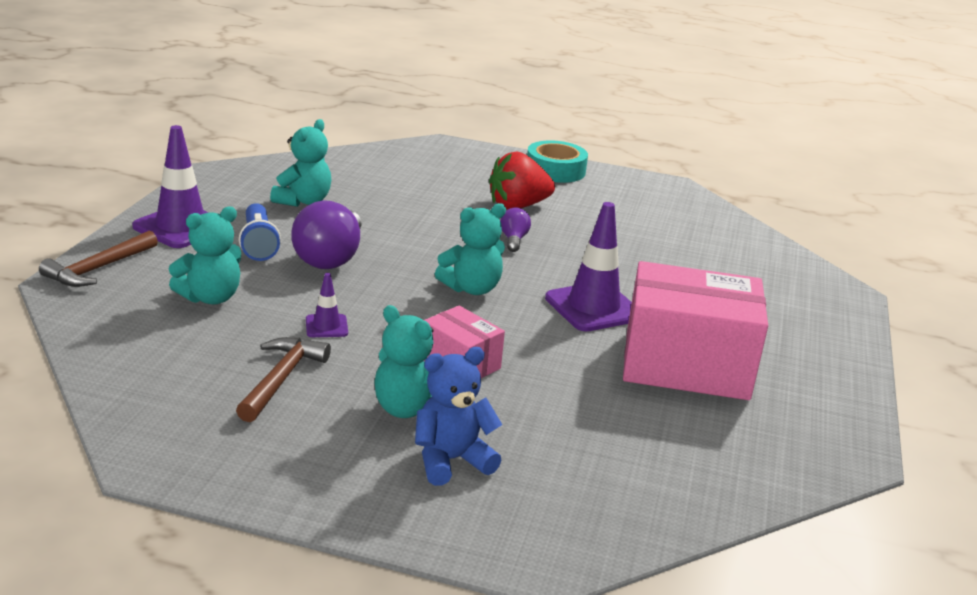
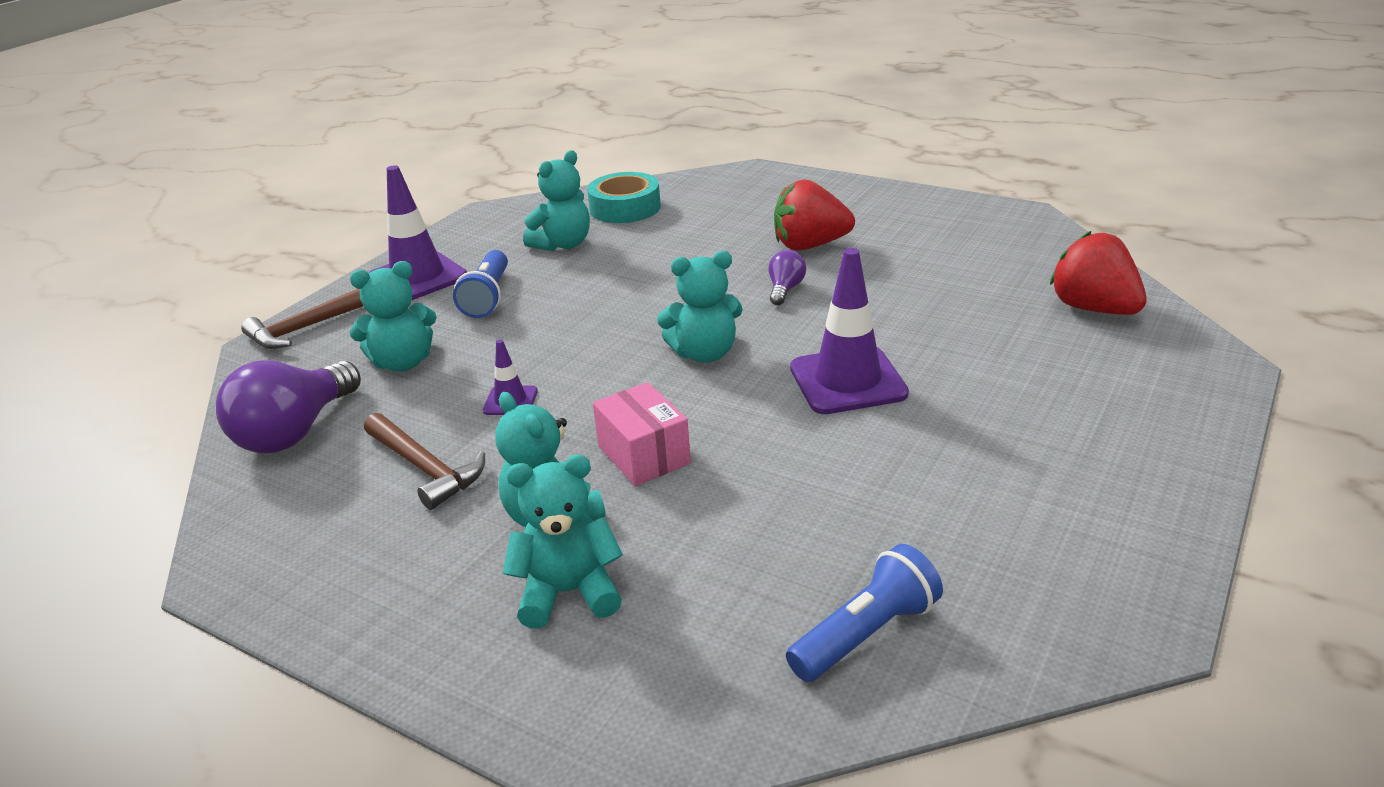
camera: 20 degrees right, 5 degrees up
brown hammer [236,337,331,422] -> brown hammer turned 105 degrees clockwise [364,413,485,510]
purple light bulb [291,200,362,269] -> purple light bulb moved to [216,360,361,453]
blue teddy bear [415,347,502,486] -> turquoise teddy bear [503,455,623,629]
turquoise tape [527,140,588,183] -> turquoise tape moved to [587,172,661,223]
pink box [623,261,768,400] -> none
none -> blue flashlight [786,544,943,682]
none -> red strawberry [1050,231,1147,315]

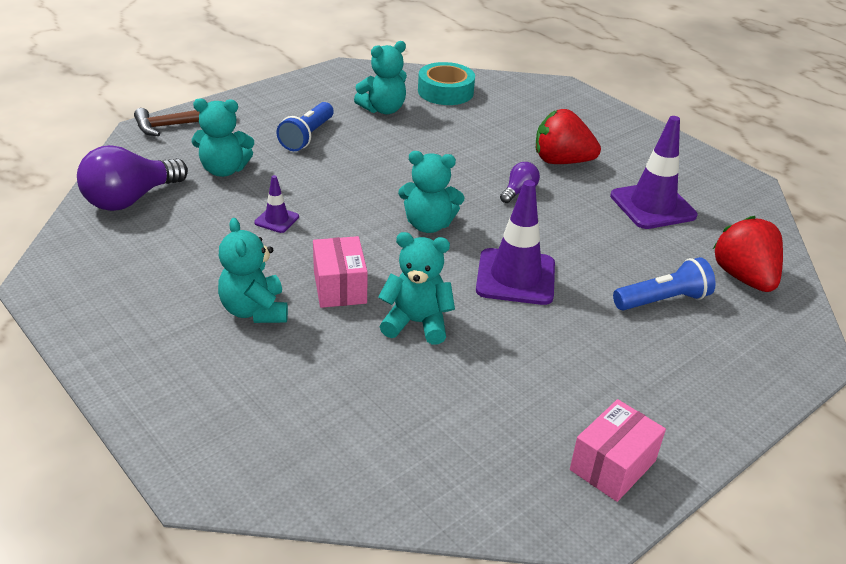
camera: 15 degrees right, 5 degrees up
brown hammer [364,413,485,510] -> none
purple traffic cone [369,165,467,300] -> purple traffic cone moved to [610,116,697,229]
turquoise teddy bear [503,455,623,629] -> turquoise teddy bear moved to [378,232,455,345]
blue flashlight [786,544,943,682] -> blue flashlight moved to [613,257,716,310]
none -> pink box [570,399,666,502]

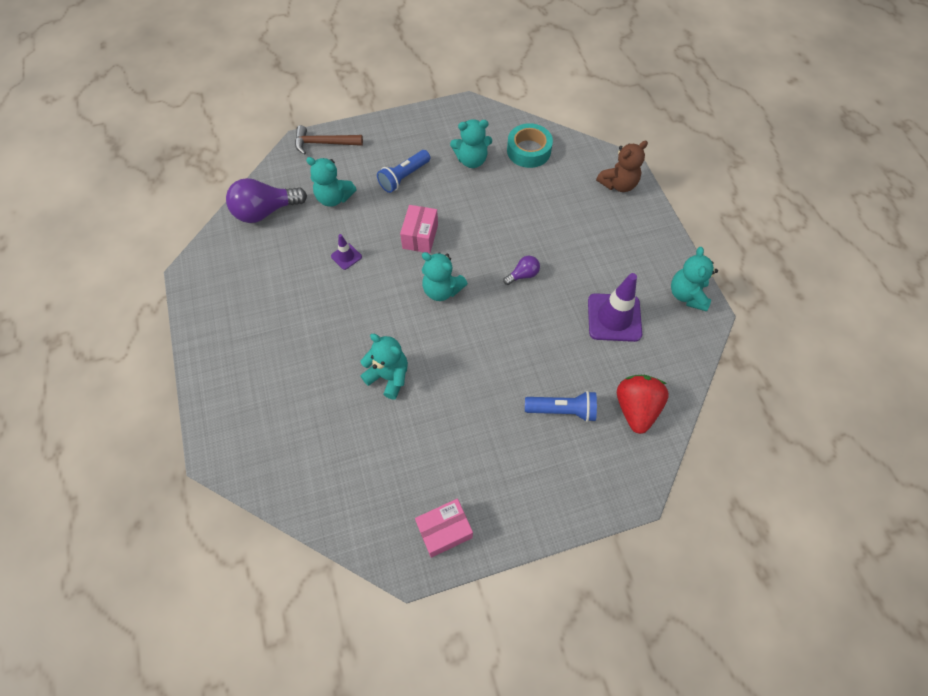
camera: 25 degrees right, 25 degrees up
turquoise teddy bear [218,218,288,323] -> turquoise teddy bear moved to [671,247,718,311]
pink box [313,236,368,308] -> pink box moved to [400,205,438,253]
purple traffic cone [476,180,555,305] -> none
red strawberry [536,109,601,164] -> none
none -> brown teddy bear [596,141,648,192]

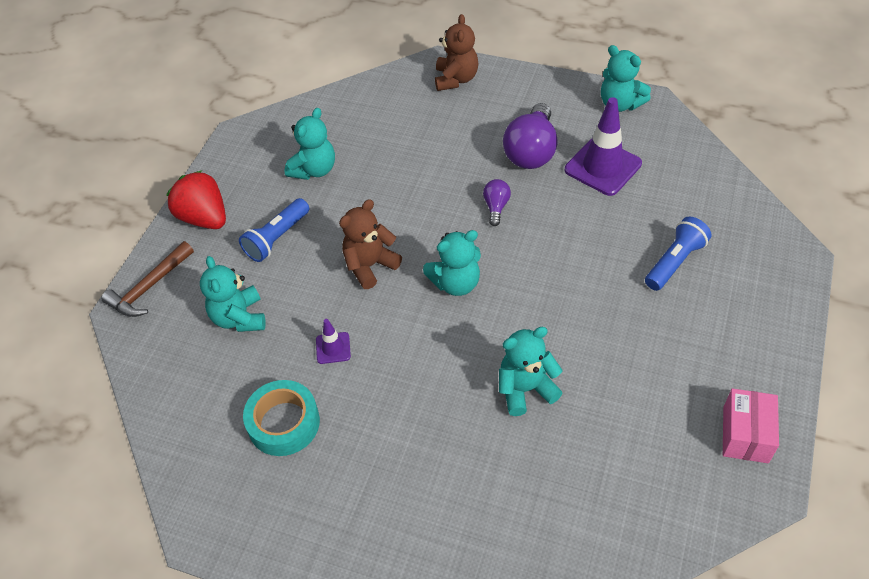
camera: 50 degrees left, 10 degrees down
purple light bulb [226,178,307,223] -> purple light bulb moved to [503,103,557,169]
turquoise teddy bear [306,157,357,207] -> turquoise teddy bear turned 105 degrees clockwise [200,256,266,332]
blue flashlight [377,150,430,193] -> blue flashlight turned 45 degrees clockwise [239,198,309,262]
pink box [400,205,438,253] -> brown teddy bear [339,199,402,289]
turquoise tape [507,123,553,168] -> turquoise tape moved to [243,380,320,456]
red strawberry [617,375,669,434] -> red strawberry moved to [166,170,226,229]

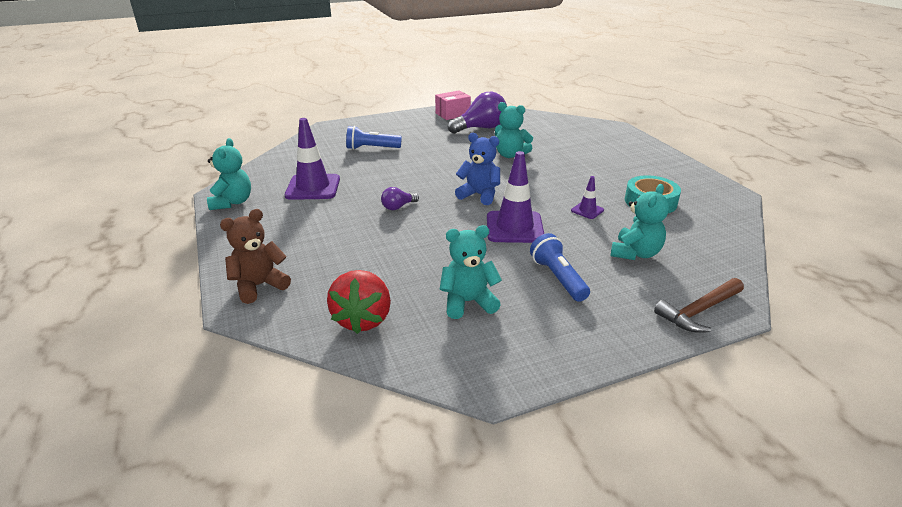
camera: 135 degrees left, 20 degrees down
brown hammer [101,241,194,317] -> brown hammer turned 150 degrees clockwise [654,278,744,333]
red strawberry [166,170,226,229] -> red strawberry moved to [327,270,391,334]
blue flashlight [239,198,309,262] -> blue flashlight turned 105 degrees counterclockwise [530,233,590,302]
brown teddy bear [339,199,402,289] -> purple traffic cone [487,151,544,243]
turquoise teddy bear [423,230,481,296] -> blue teddy bear [455,133,500,205]
purple light bulb [503,103,557,169] -> purple light bulb moved to [447,91,507,134]

